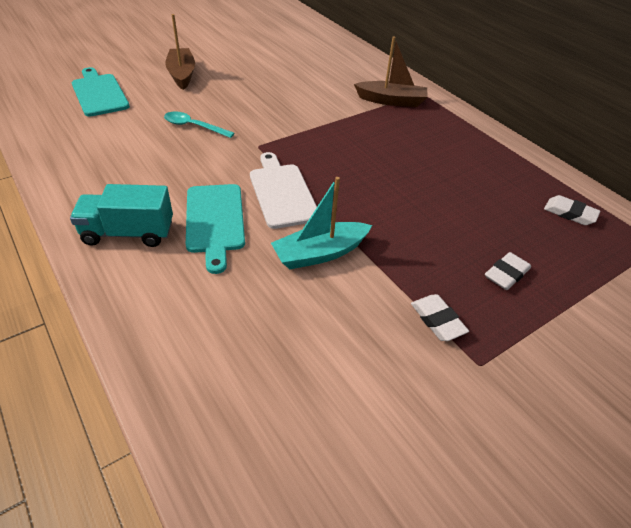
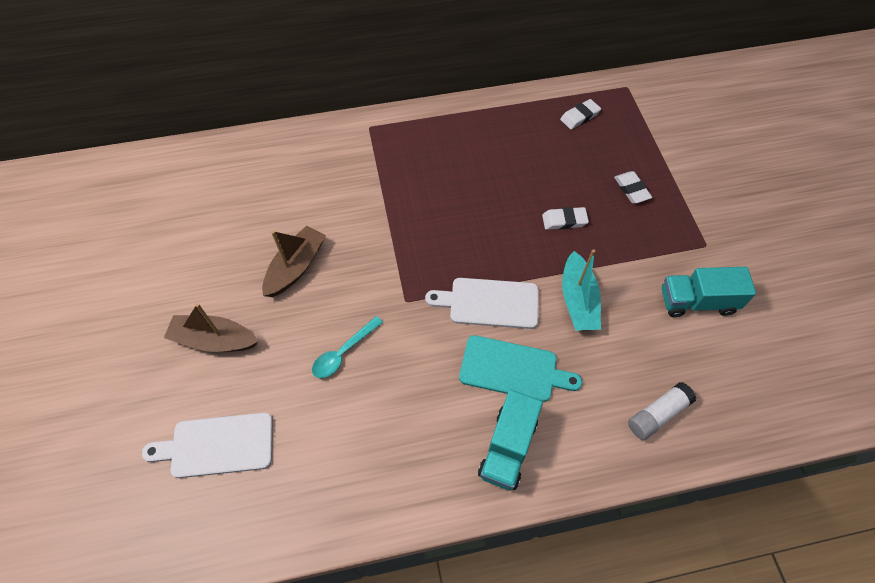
camera: 65 degrees left, 15 degrees up
turquoise cutting board [72,67,130,117] -> white cutting board [142,413,273,478]
brown boat [354,36,428,107] -> brown boat moved to [262,226,326,297]
white eraser [411,294,469,341] -> white eraser moved to [542,207,589,230]
none -> white glue stick [628,382,696,440]
none -> turquoise truck [662,267,756,317]

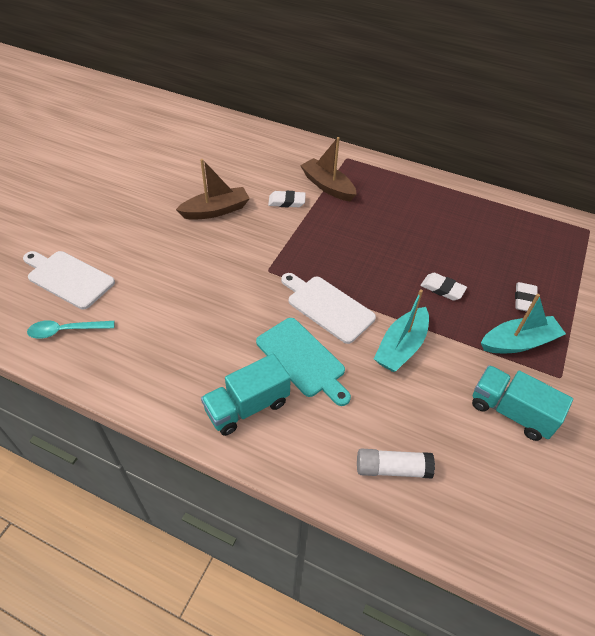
camera: 35 degrees right, 10 degrees down
brown boat [164,303,259,352] -> brown boat moved to [300,137,357,201]
turquoise spoon [312,316,383,378] -> turquoise spoon moved to [27,320,115,339]
white eraser [560,99,601,129] -> white eraser moved to [268,191,306,207]
none -> turquoise boat [481,294,566,353]

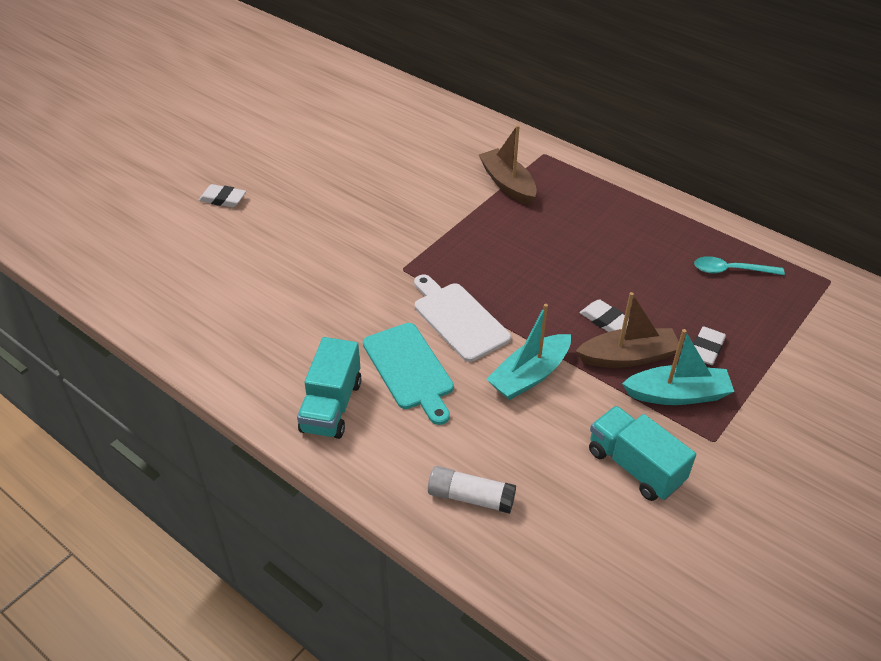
camera: 15 degrees right, 5 degrees down
white cutting board [23,251,115,309] -> none
turquoise spoon [27,320,115,339] -> turquoise spoon moved to [694,256,785,275]
brown boat [176,159,250,220] -> brown boat moved to [576,292,679,368]
turquoise truck [201,354,291,436] -> turquoise truck turned 60 degrees counterclockwise [297,337,362,439]
white eraser [268,191,306,207] -> white eraser moved to [199,184,246,207]

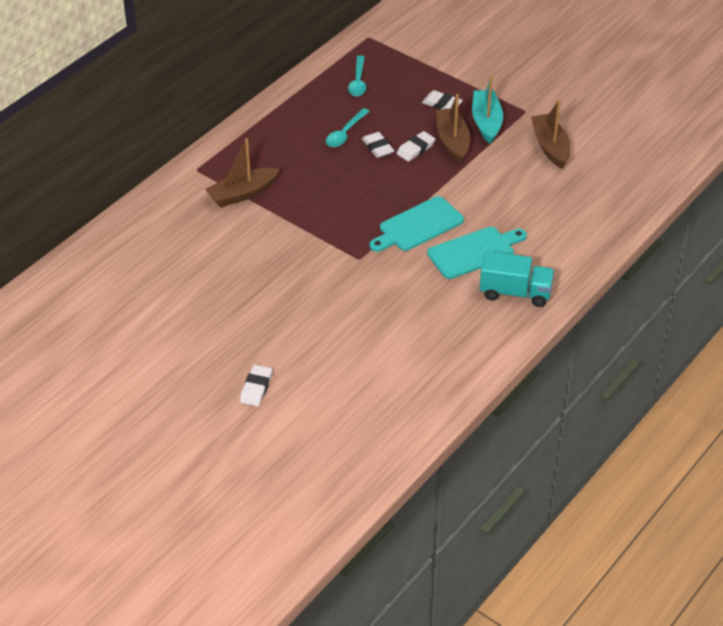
camera: 90 degrees left, 0 degrees up
white cutting board [414,275,511,362] -> turquoise cutting board [370,196,464,252]
white glue stick [428,466,516,514] -> none
turquoise boat [486,304,571,400] -> none
turquoise truck [589,406,696,501] -> brown boat [531,99,571,169]
none -> turquoise spoon [326,108,370,147]
none -> white eraser [362,132,394,158]

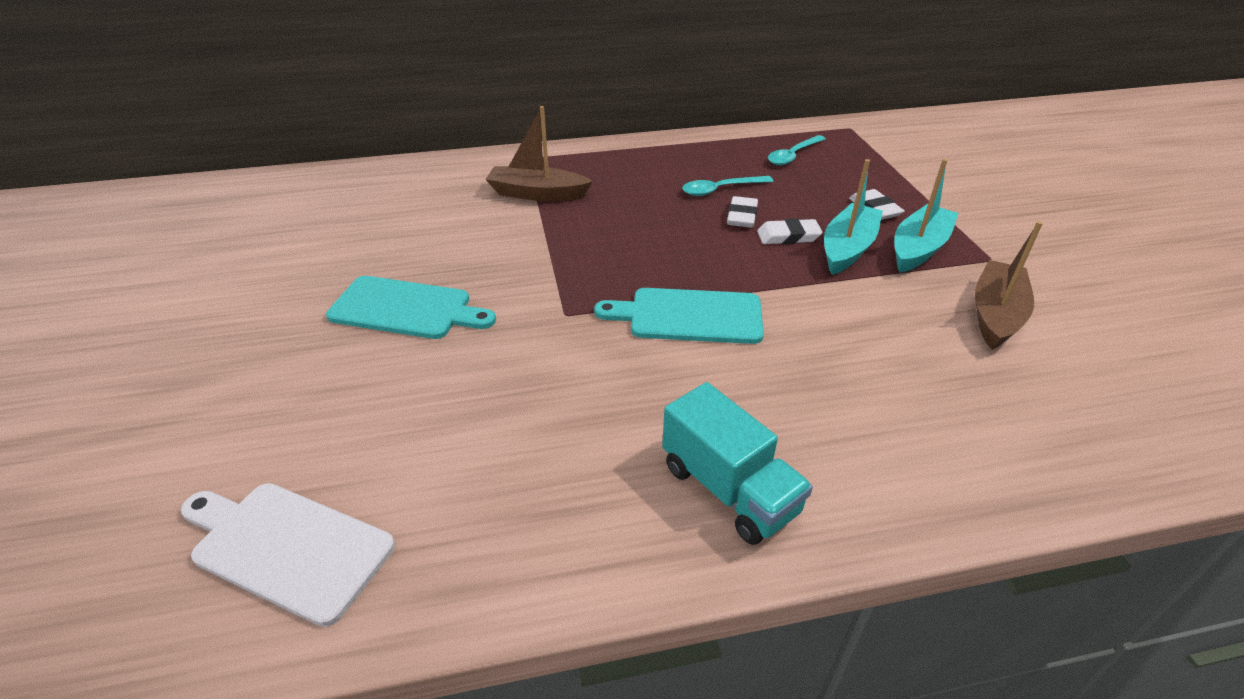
camera: 40 degrees right, 5 degrees down
white eraser [240,365,272,406] -> none
turquoise cutting board [427,227,527,279] -> turquoise cutting board moved to [326,276,496,339]
brown boat [436,94,470,163] -> turquoise boat [824,159,883,275]
none -> white cutting board [181,483,395,627]

